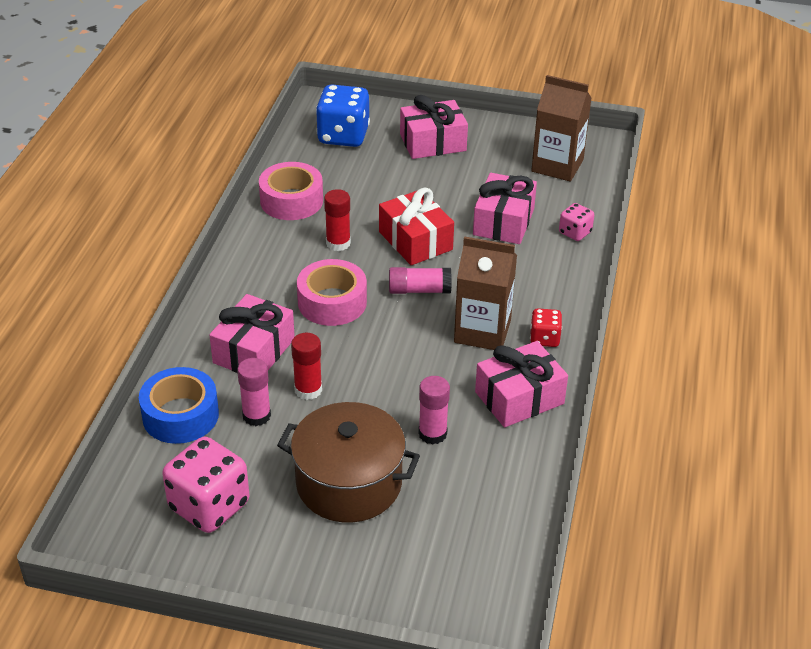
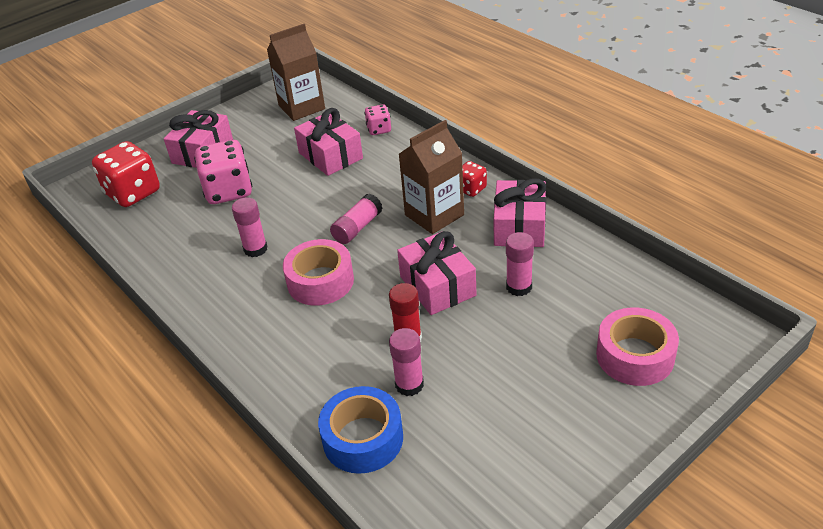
camera: 50 degrees left, 0 degrees up
pink dice [162,437,249,533] -> pink dice moved to [194,140,252,204]
pink gift [209,294,295,373] -> pink gift moved to [397,231,477,315]
pink tape [259,162,323,220] -> pink tape moved to [596,307,679,386]
brown pot [277,402,420,523] -> none
blue dice [316,84,370,147] -> red dice [92,141,160,207]
red glue stick [324,189,351,251] -> pink glue stick [232,197,268,257]
red gift [379,188,454,265] -> none

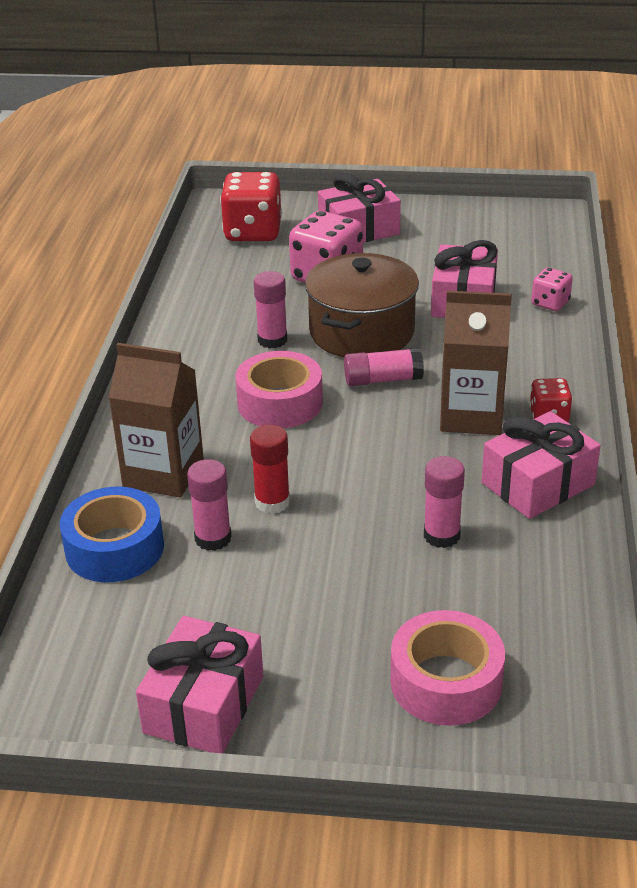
camera: 45 degrees right, 5 degrees down
brown carton [267,24,325,121] -> brown carton moved to [108,343,204,497]
pink gift [397,231,477,315] -> pink gift moved to [136,616,263,753]
none -> brown pot [305,253,419,357]

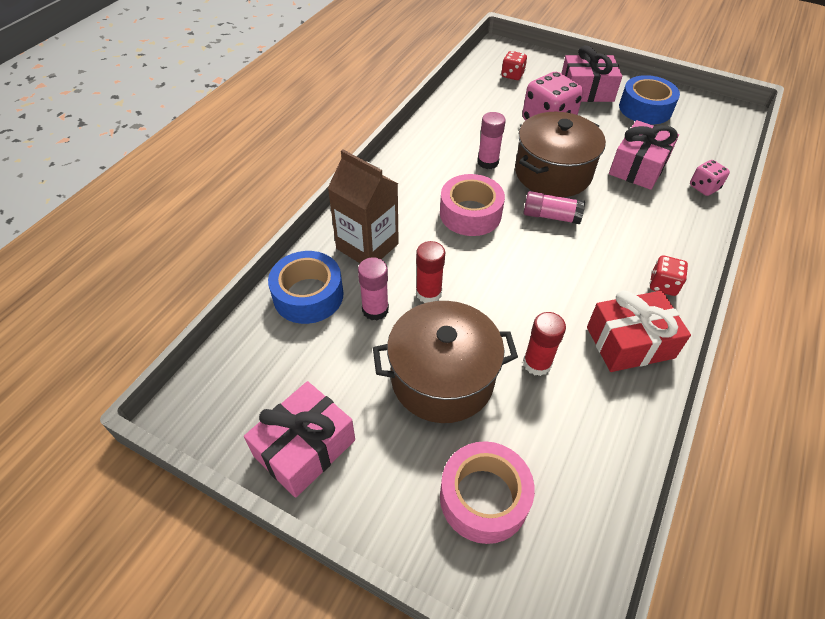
camera: 20 degrees right, 15 degrees up
red dice [220,172,282,241] -> red dice [501,51,527,80], size x0.52
pink glue stick [424,456,465,548] -> red glue stick [523,312,566,376]
brown carton [440,291,512,435] -> none
pink gift [482,411,601,519] -> red gift [587,290,691,372]
none -> brown pot [373,301,518,423]
none -> blue tape [619,75,680,124]

